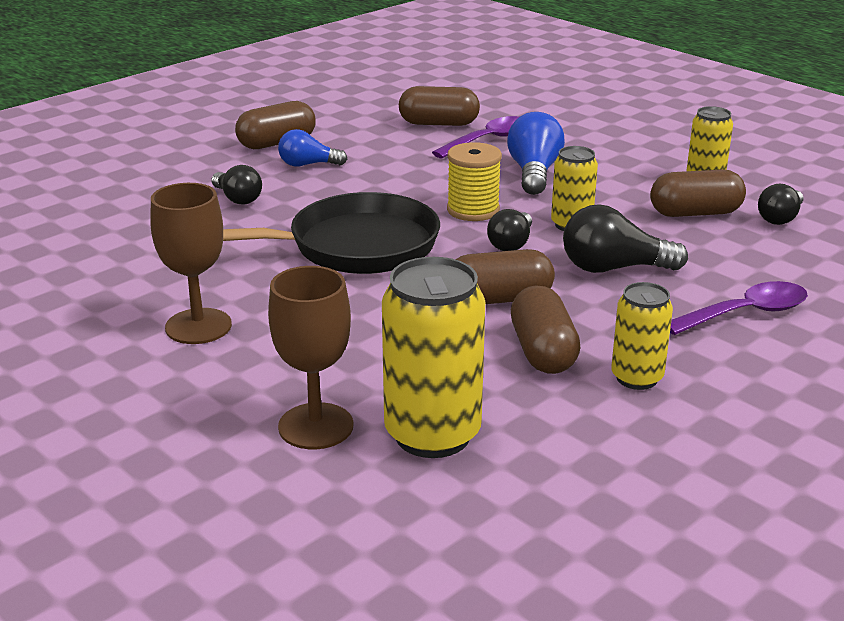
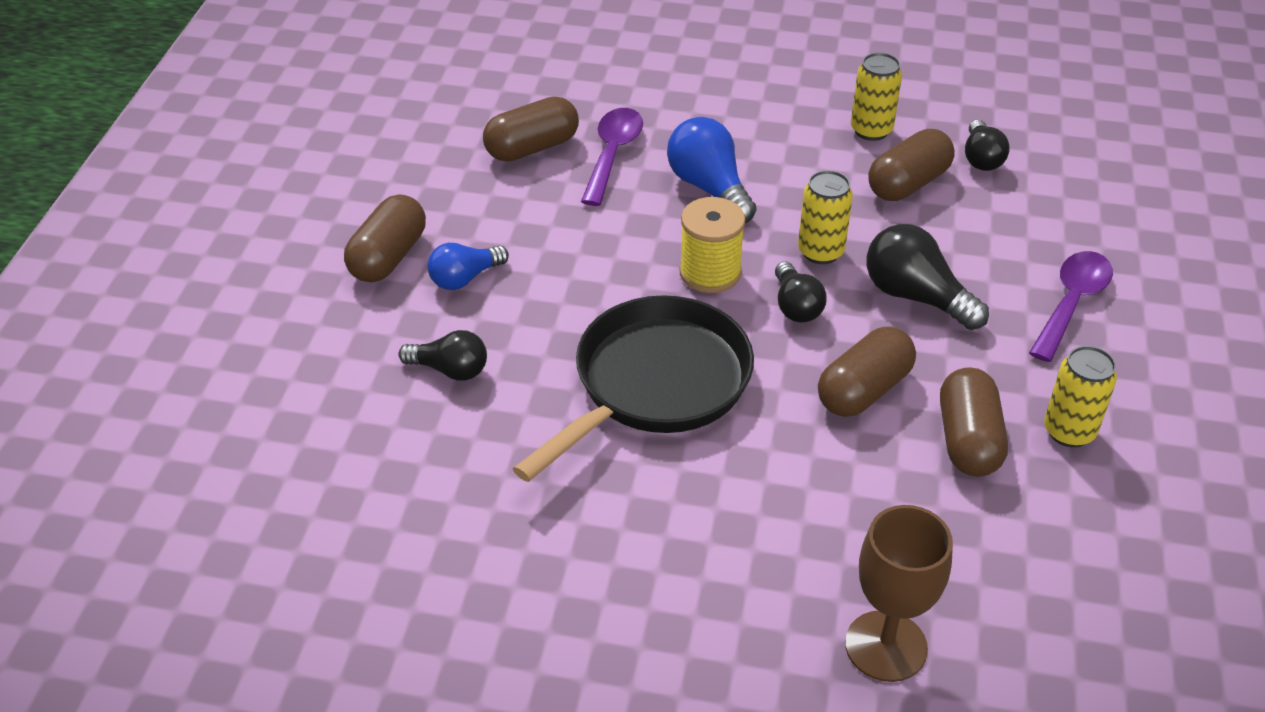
camera: 35 degrees left, 15 degrees up
brown goblet [150,183,232,344] -> none
yellow can [382,257,485,458] -> none
brown capsule [511,285,580,374] -> brown capsule turned 45 degrees clockwise [940,367,1008,477]
black light bulb [563,204,688,273] -> black light bulb turned 75 degrees clockwise [867,224,989,330]

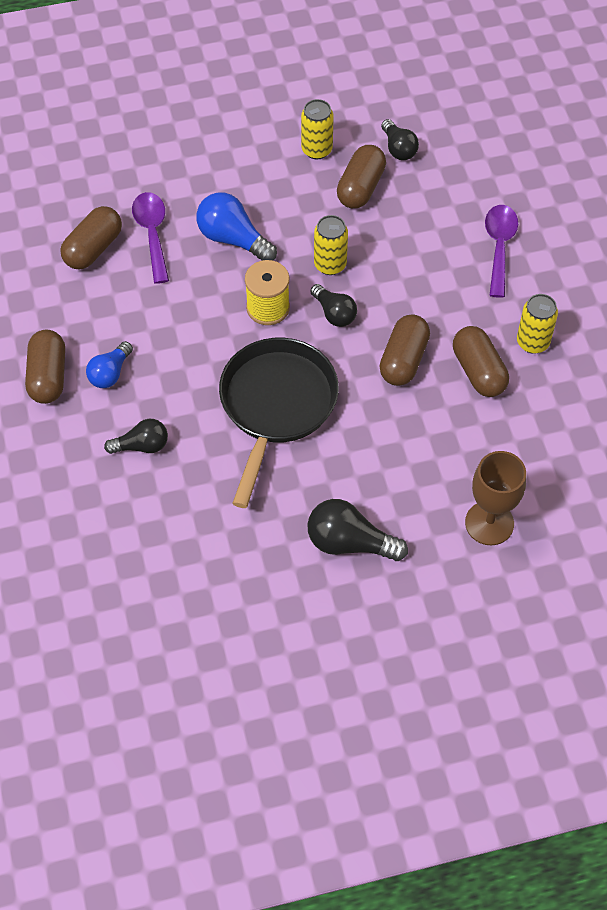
camera: 25 degrees left, 15 degrees up
black light bulb [867,224,989,330] -> black light bulb moved to [307,499,408,561]

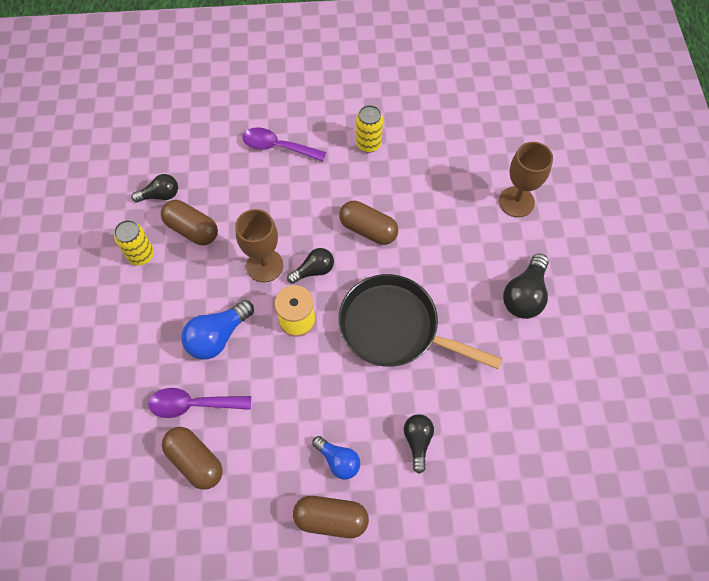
camera: 80 degrees left, 5 degrees up
yellow can [314,215,348,275] -> brown goblet [235,209,283,282]
brown capsule [453,326,509,397] -> none

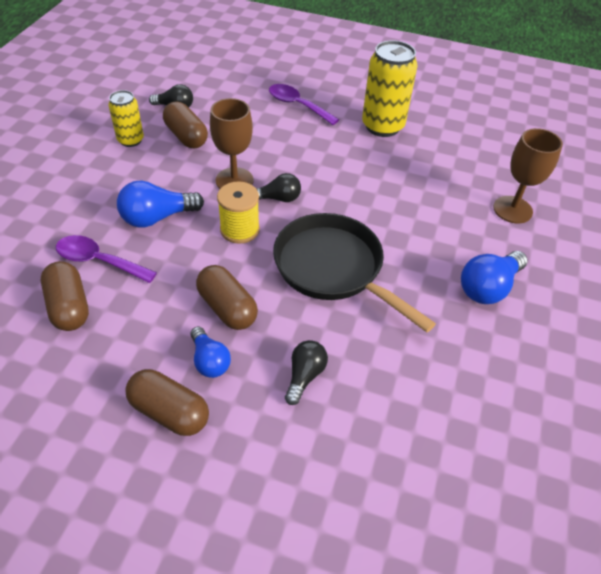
camera: 20 degrees right, 15 degrees down
brown capsule [339,201,398,245] -> brown capsule moved to [196,265,258,330]
yellow can [356,105,383,153] -> yellow can [362,40,417,137], size x1.71
black light bulb [503,254,549,319] -> blue light bulb [461,251,528,304]

